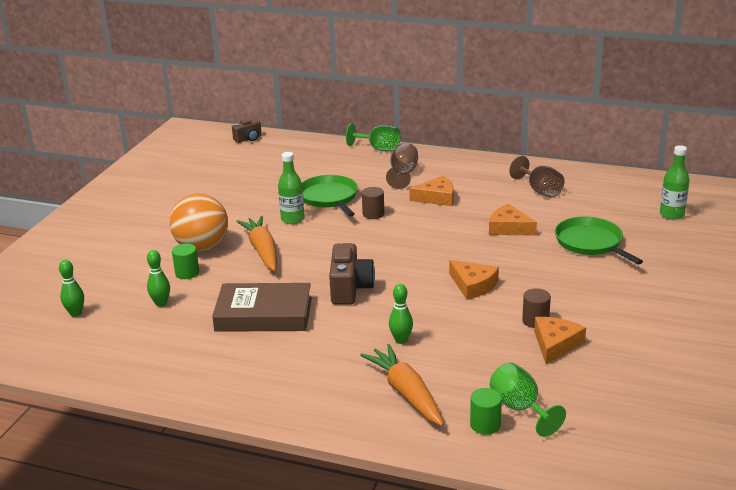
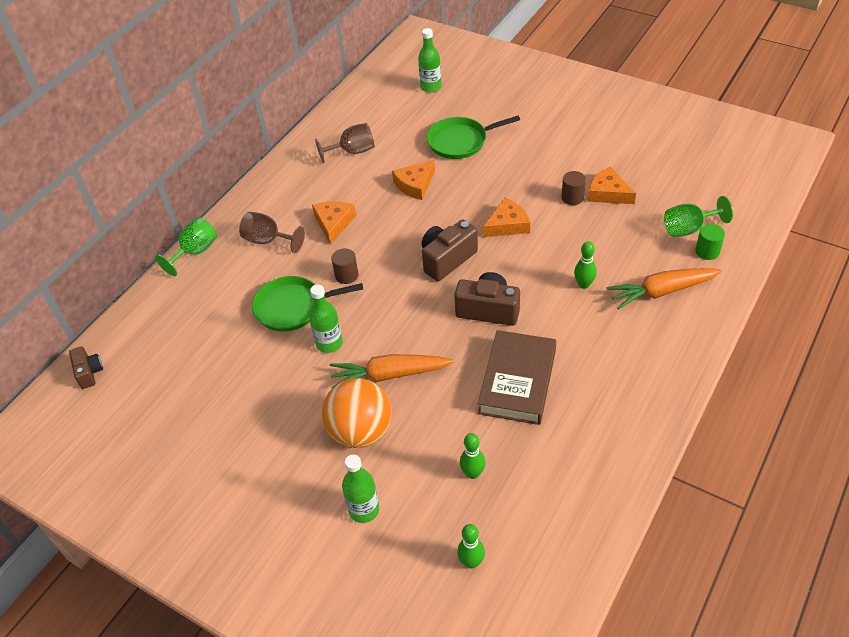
camera: 75 degrees left, 20 degrees up
green cylinder [172,243,199,279] -> none
none -> green bottle [342,454,379,523]
none -> brown camera [422,220,478,281]

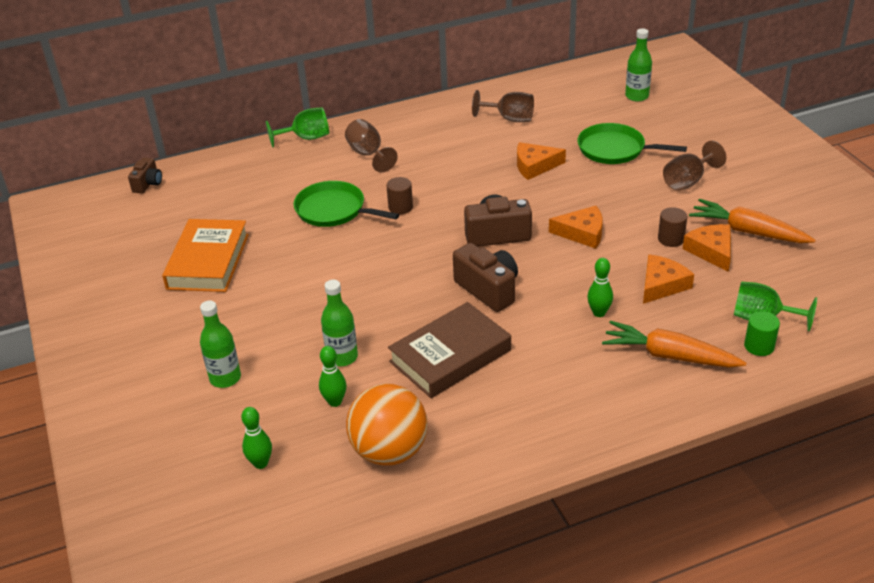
camera: 35 degrees right, 10 degrees down
green bottle [309,284,343,353] -> green bottle moved to [321,280,358,366]
orange cheese [312,201,356,244] -> orange cheese moved to [643,254,694,304]
orange ball [322,378,391,448] -> orange ball moved to [346,384,428,466]
orange carrot [330,354,453,388] -> orange carrot moved to [689,199,816,243]
none -> orange book [162,219,249,292]
none -> brown goblet [663,141,726,191]

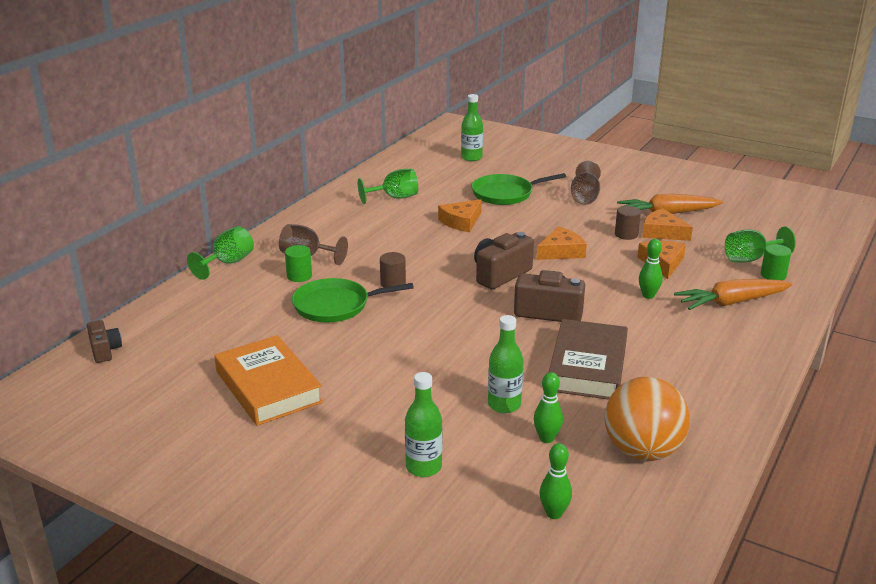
camera: 40 degrees left, 10 degrees down
brown goblet [472,90,534,122] -> green goblet [358,169,418,204]
none -> green cylinder [285,245,312,282]

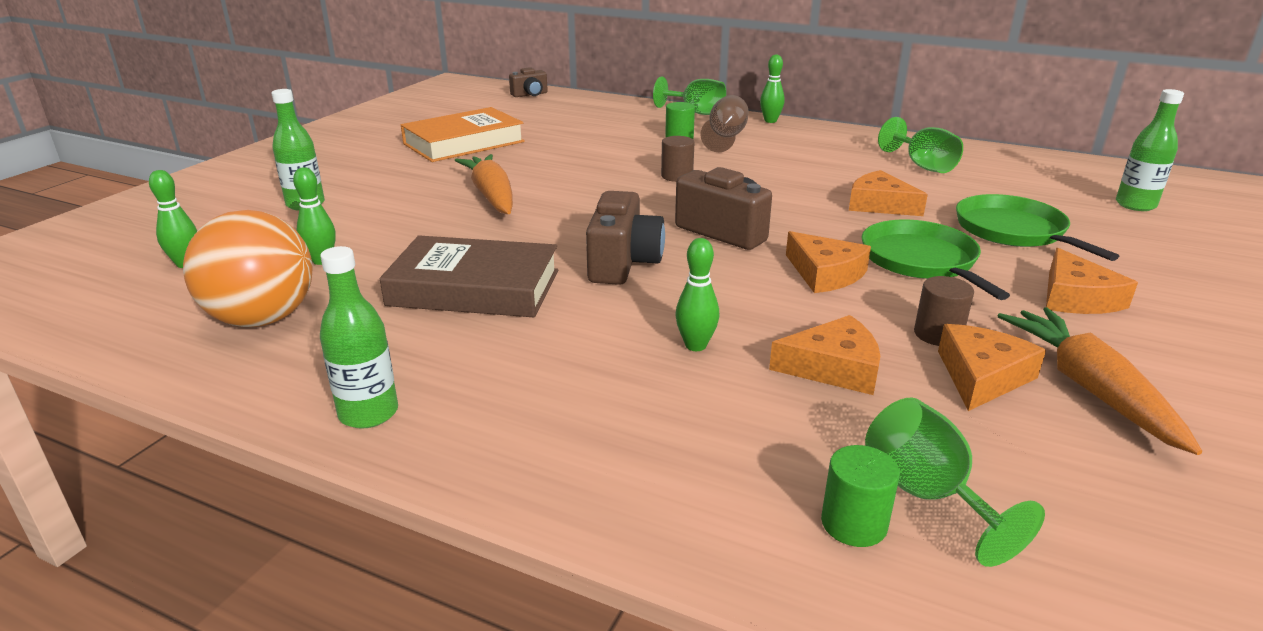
camera: 85 degrees right, 0 degrees up
green pan [292,278,414,323] -> green pan moved to [862,220,1010,300]
green bottle [488,315,523,413] -> green bottle moved to [320,246,398,429]
brown goblet [571,161,601,205] -> orange cheese [1046,248,1138,314]
orange carrot [674,279,793,310] -> orange carrot moved to [455,154,513,214]
none -> green bowling pin [760,54,785,123]

